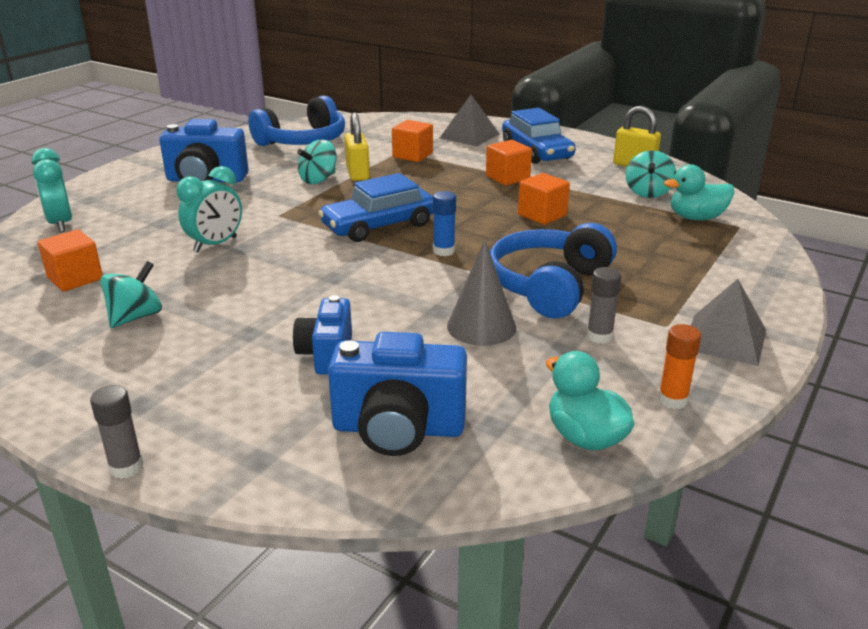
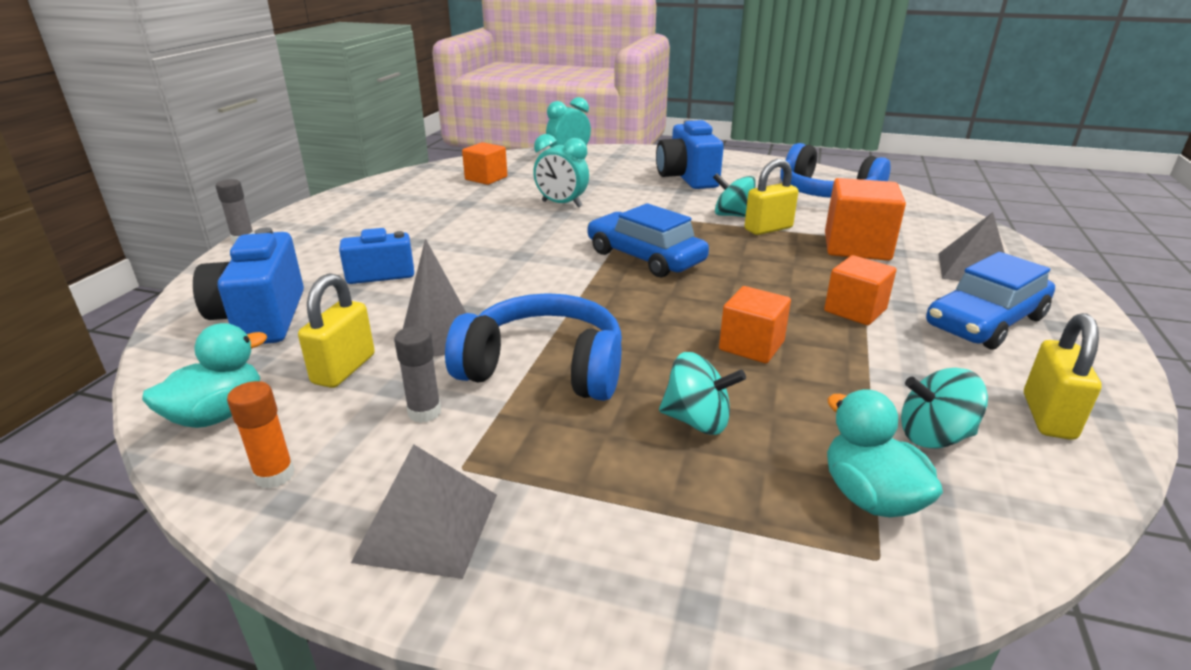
camera: 75 degrees right, 0 degrees up
turquoise spinning top [100,261,162,328] -> turquoise spinning top moved to [659,352,746,435]
orange cube [392,120,433,162] -> orange cube [825,178,906,261], size x1.53
blue glue stick [433,191,456,256] -> none
none -> yellow padlock [298,273,375,388]

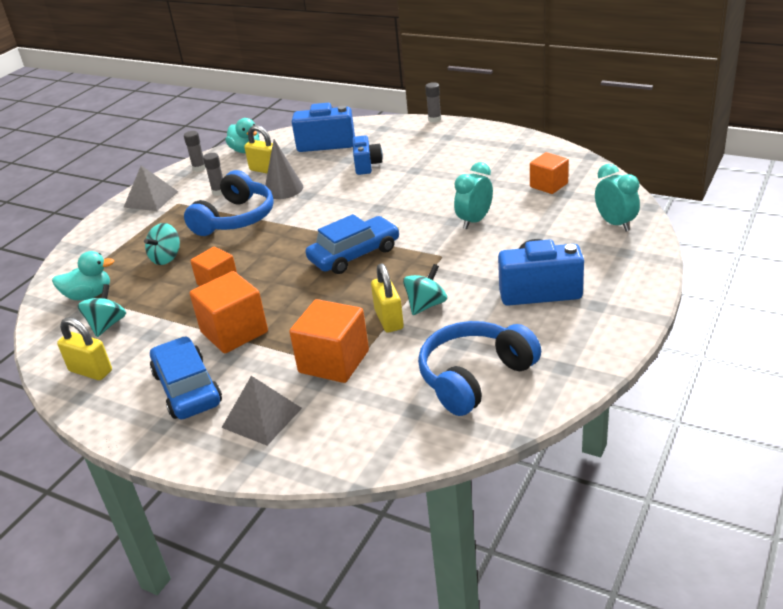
camera: 105 degrees right, 5 degrees up
orange glue stick [227,381,295,489] -> grey glue stick [184,131,206,172]
orange cube [824,255,896,325] -> orange cube [190,271,268,353], size x1.53

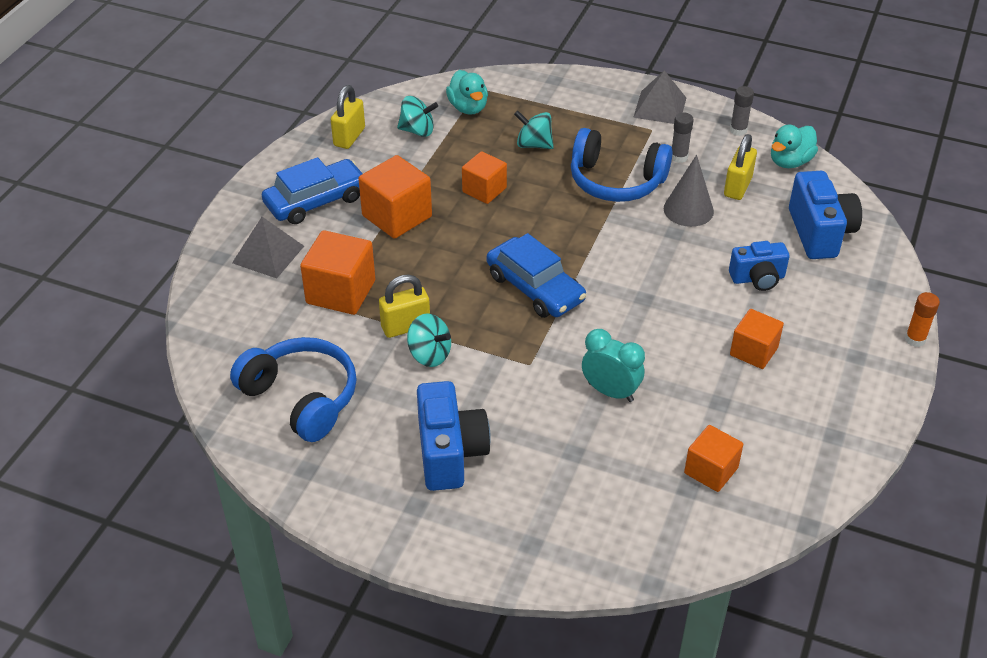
camera: 80 degrees right, 10 degrees up
grey glue stick [425,82,441,122] -> orange glue stick [905,292,940,347]
turquoise clock [595,164,640,232] -> none
none -> orange cube [730,309,784,369]

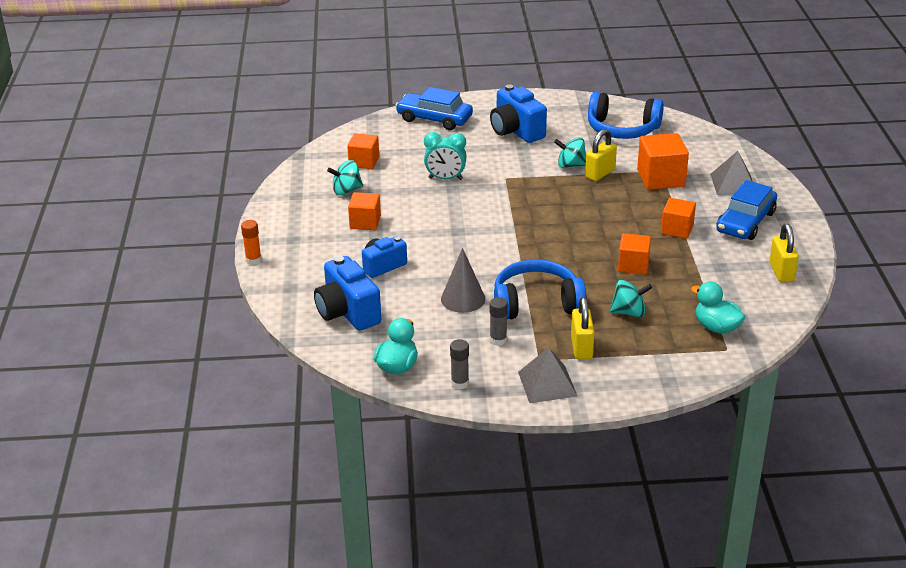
camera: 155 degrees right, 10 degrees down
orange cube [359,155,432,239] -> orange cube [661,198,696,239], size x0.65
turquoise spinning top [397,96,438,137] -> turquoise spinning top moved to [327,160,363,195]
blue car [487,233,586,318] -> blue car moved to [395,87,473,130]
yellow padlock [724,134,757,200] -> yellow padlock moved to [571,297,595,359]

